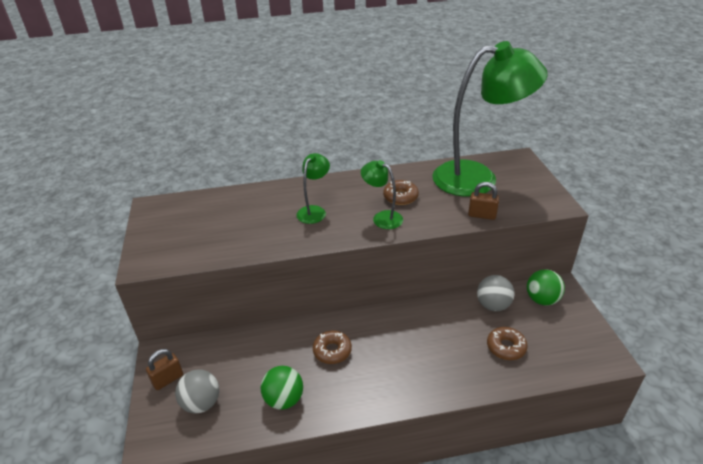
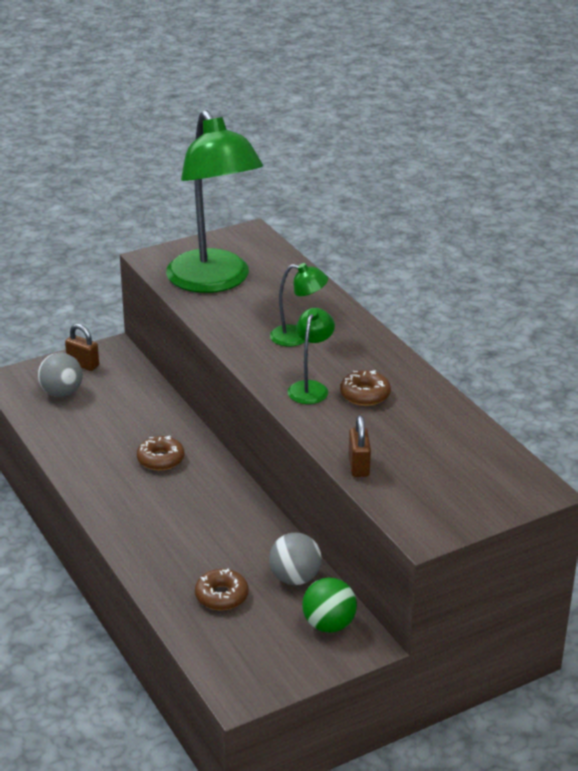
camera: 70 degrees right, 5 degrees down
green ball [261,366,303,410] -> none
green lamp [432,41,548,197] -> green lamp moved to [166,110,263,293]

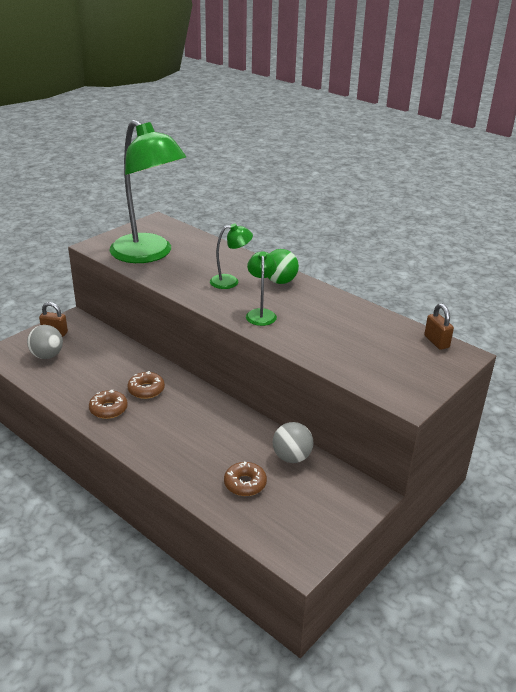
camera: 20 degrees left, 0 degrees up
green ball [302,578,357,633] -> green ball moved to [267,249,299,284]
brown donut [340,370,391,406] -> brown donut moved to [89,389,128,419]
brown padlock [349,416,371,477] -> brown padlock moved to [424,303,454,350]

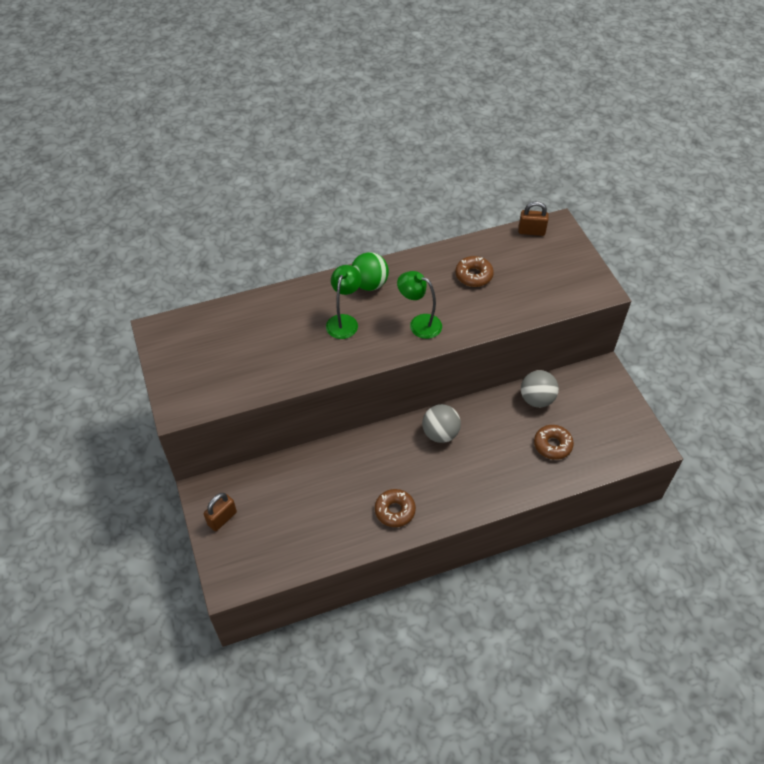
camera: 60 degrees left, 20 degrees up
grey ball [27,325,63,359] -> grey ball moved to [422,404,461,443]
green lamp [109,120,186,263] -> none
brown donut [127,371,165,399] -> brown donut moved to [455,256,494,287]

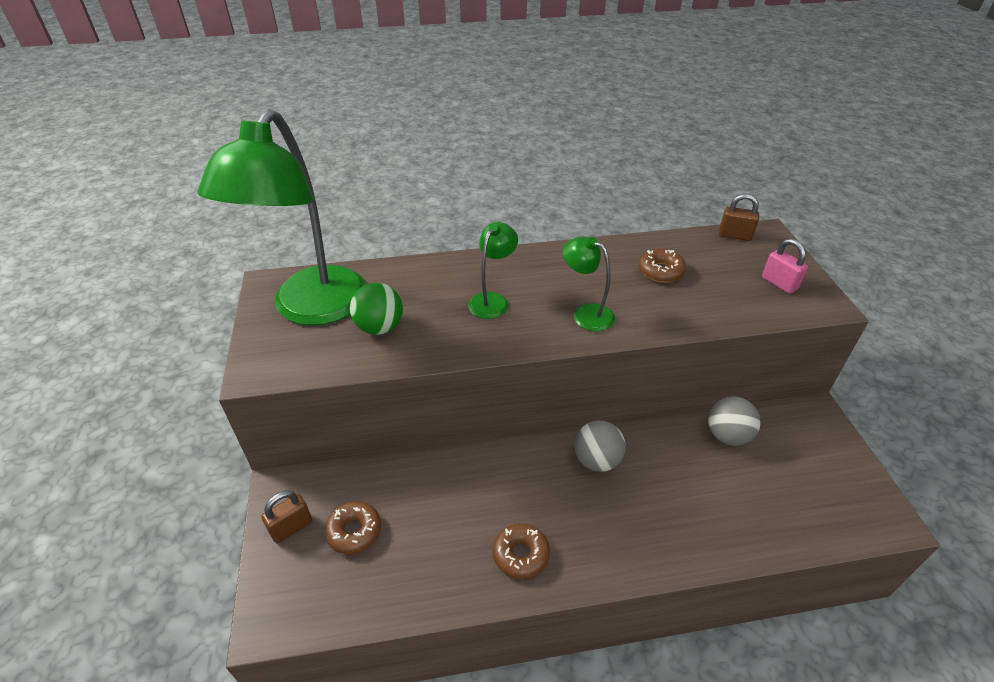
camera: 10 degrees right, 10 degrees down
green ball [352,252,389,291] -> green ball moved to [350,283,403,335]
brown donut [534,425,574,460] -> brown donut moved to [324,501,381,554]
none -> green lamp [197,109,366,326]
none -> pink padlock [762,239,808,294]

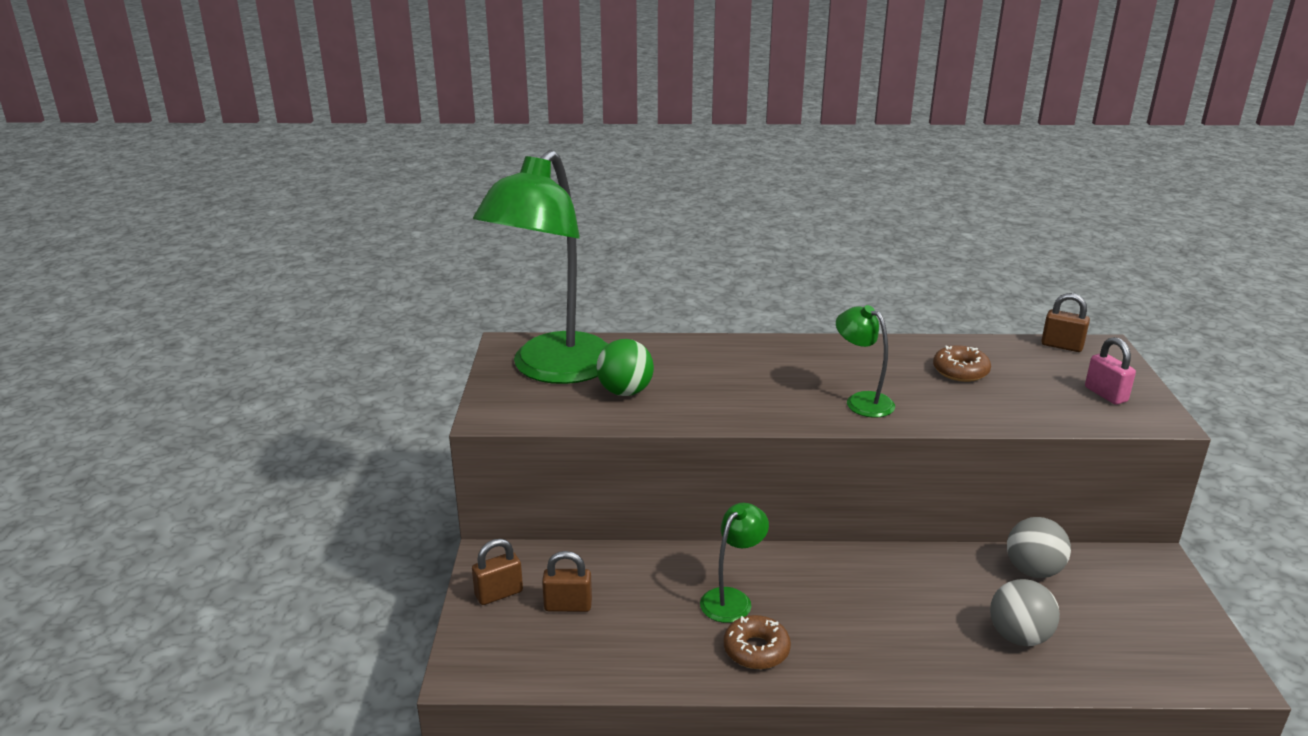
camera: 10 degrees right, 15 degrees down
brown donut [324,501,381,554] -> brown padlock [542,551,592,612]
green lamp [468,222,518,319] -> green lamp moved to [700,503,769,623]
grey ball [574,420,626,472] -> grey ball moved to [990,579,1060,646]

